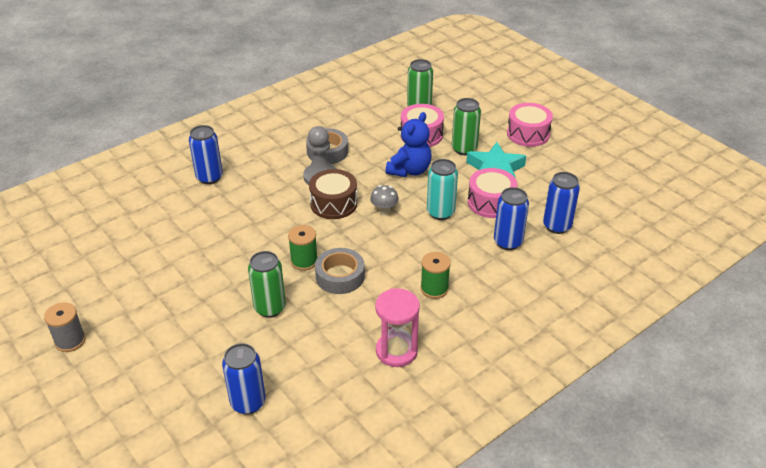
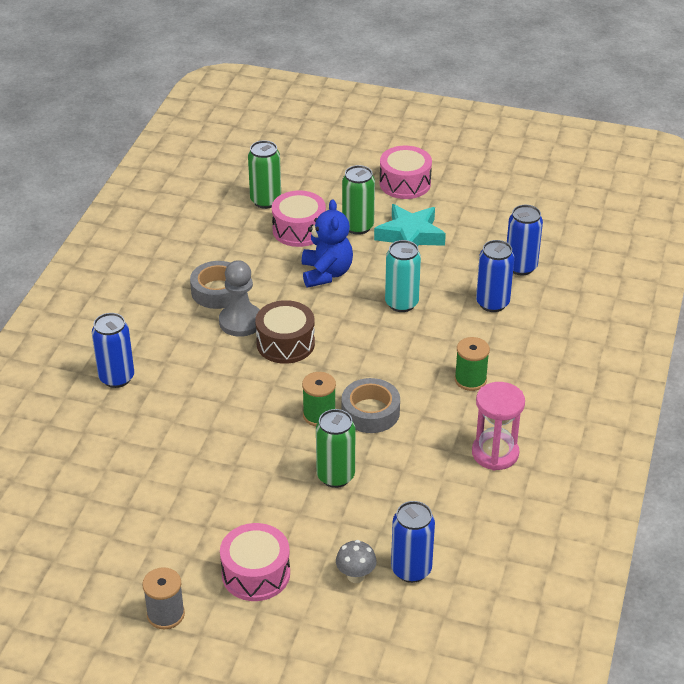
camera: 35 degrees left, 0 degrees up
grey mushroom [370,185,399,216] -> grey mushroom moved to [336,540,377,583]
pink drum [468,168,517,218] -> pink drum moved to [220,523,290,601]

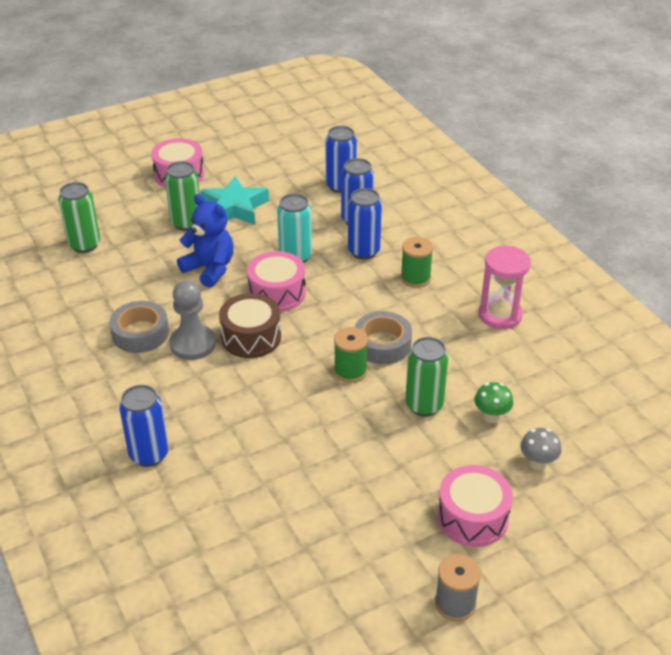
camera: 45 degrees left, 0 degrees up
pink drum [272,190,326,247] -> pink drum moved to [247,251,306,312]
blue can [391,501,435,583] -> blue can moved to [348,188,382,259]
none -> green mushroom [474,382,513,423]

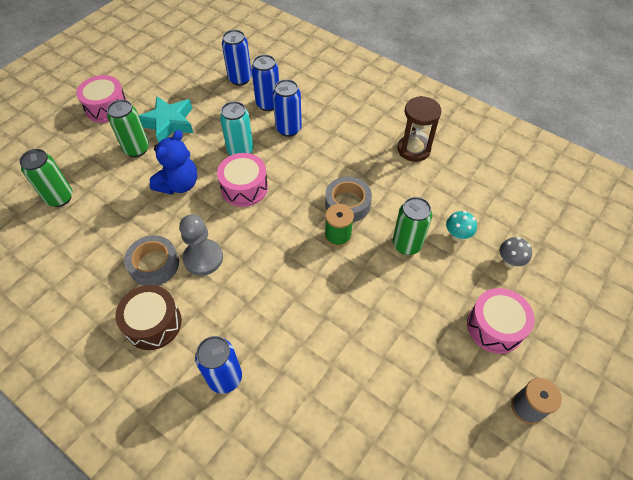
camera: 25 degrees left, 15 degrees up
blue teddy bear [177,194,234,288] -> blue teddy bear turned 105 degrees clockwise [150,130,197,195]
brown drum [219,293,281,358] -> brown drum moved to [115,285,182,350]
green spool [401,237,433,288] -> none
green mushroom [474,382,513,423] -> turquoise mushroom [446,211,477,241]
pink hourglass [479,246,531,329] -> brown hourglass [398,96,441,162]

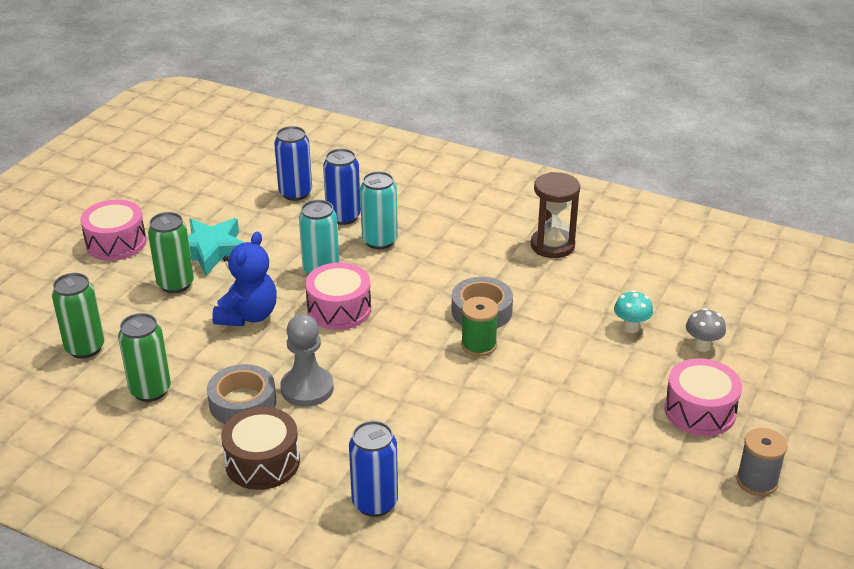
camera: 10 degrees left, 20 degrees down
blue can [273,79,302,137] -> turquoise can [360,171,398,249]
green can [393,197,432,255] -> green can moved to [118,313,171,402]

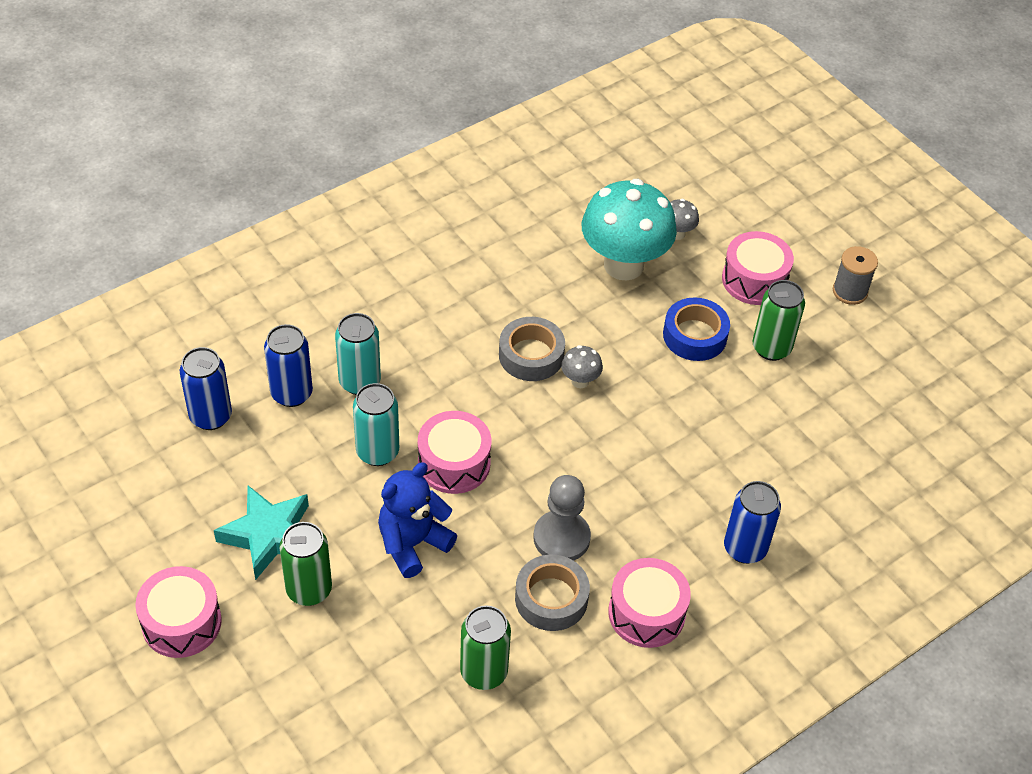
camera: 65 degrees left, 15 degrees up
green can [52,273,105,359] -> green can moved to [752,280,805,361]
blue teddy bear [212,232,277,326] -> blue teddy bear turned 90 degrees counterclockwise [378,462,457,578]
brown drum [221,407,300,490] -> pink drum [608,558,691,648]
green spool [461,297,499,357] -> grey mushroom [561,345,603,388]
brown hourglass [531,172,580,258] -> none
turquoise mushroom [614,290,653,333] -> turquoise mushroom [582,179,677,281], size x2.40
none -> blue tape [663,297,730,361]

